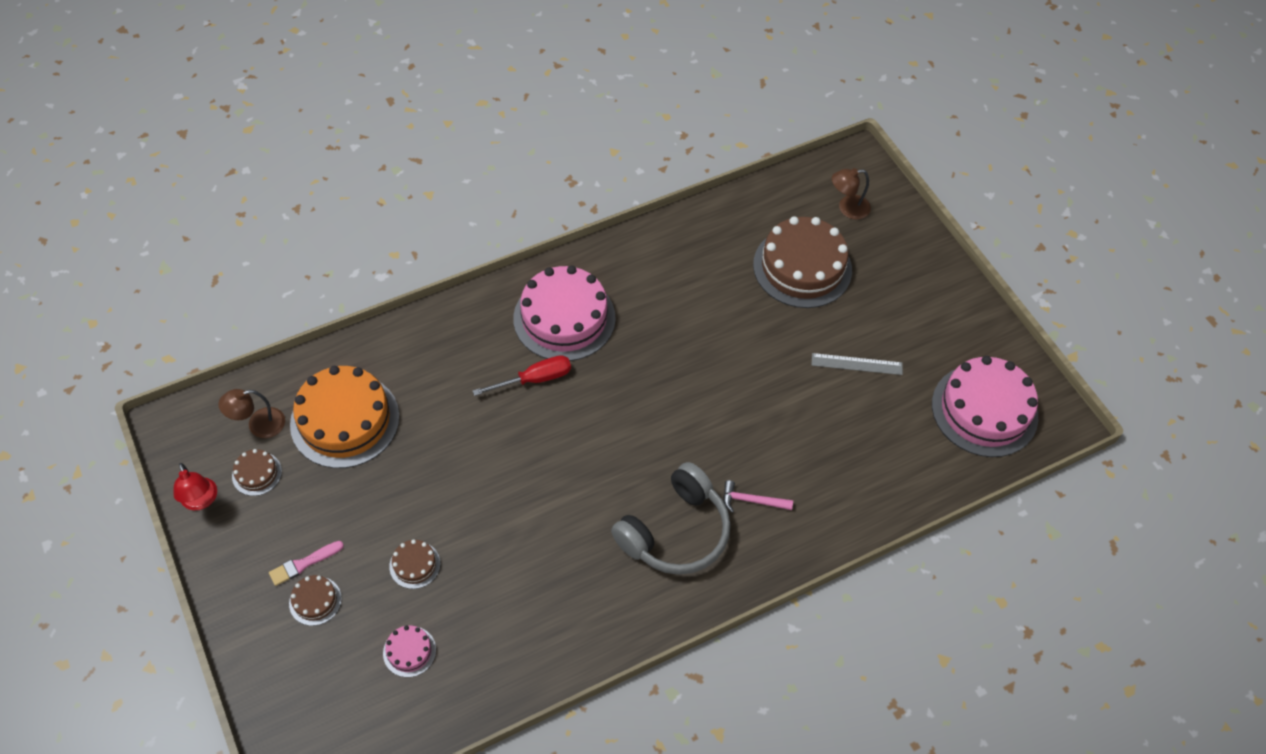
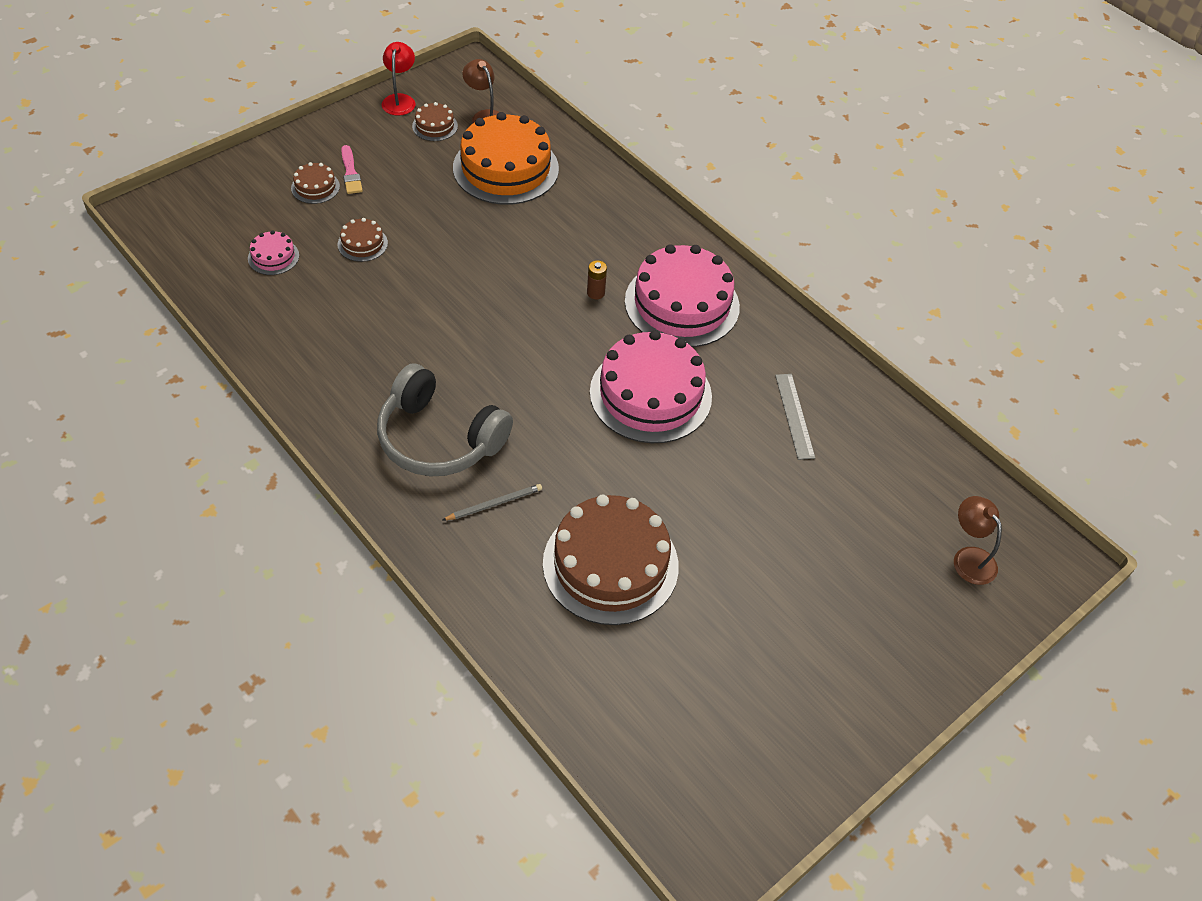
camera: 75 degrees right, 5 degrees down
red lamp [174,463,217,510] -> red lamp turned 135 degrees clockwise [382,42,416,116]
pink brush [269,541,344,586] -> pink brush turned 150 degrees counterclockwise [341,145,363,194]
red screwdriver [473,355,571,396] -> brown battery [587,260,607,299]
pink hammer [723,480,793,513] -> grey pencil [443,484,542,520]
brown cake [753,216,852,308] -> brown cake moved to [543,495,679,625]
grey ruler [812,353,903,375] -> grey ruler moved to [775,374,815,460]
pink cake [932,356,1038,457] -> pink cake moved to [590,330,712,443]

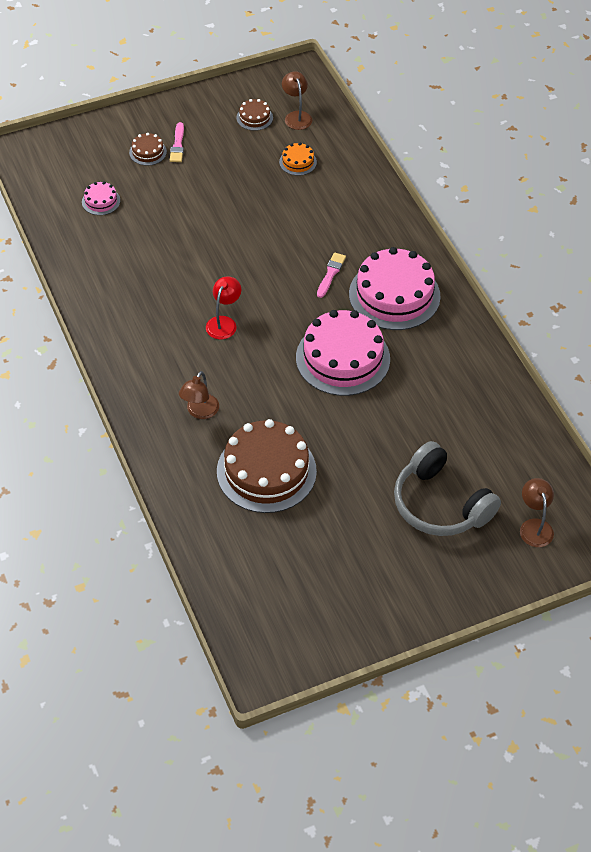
camera: 20 degrees right, 0 degrees up
brown cake [338,218,388,262] -> none
grey headphones [377,363,513,476] -> grey headphones moved to [394,441,501,536]
red lamp [382,42,416,116] -> red lamp moved to [206,276,241,339]
grey pencil [443,484,542,520] -> brown lamp [179,371,219,419]
orange cake [453,112,559,205] -> orange cake [279,143,317,176], size x0.44
brown battery [587,260,607,299] -> pink brush [317,253,346,298]
grey ruler [775,374,815,460] -> none

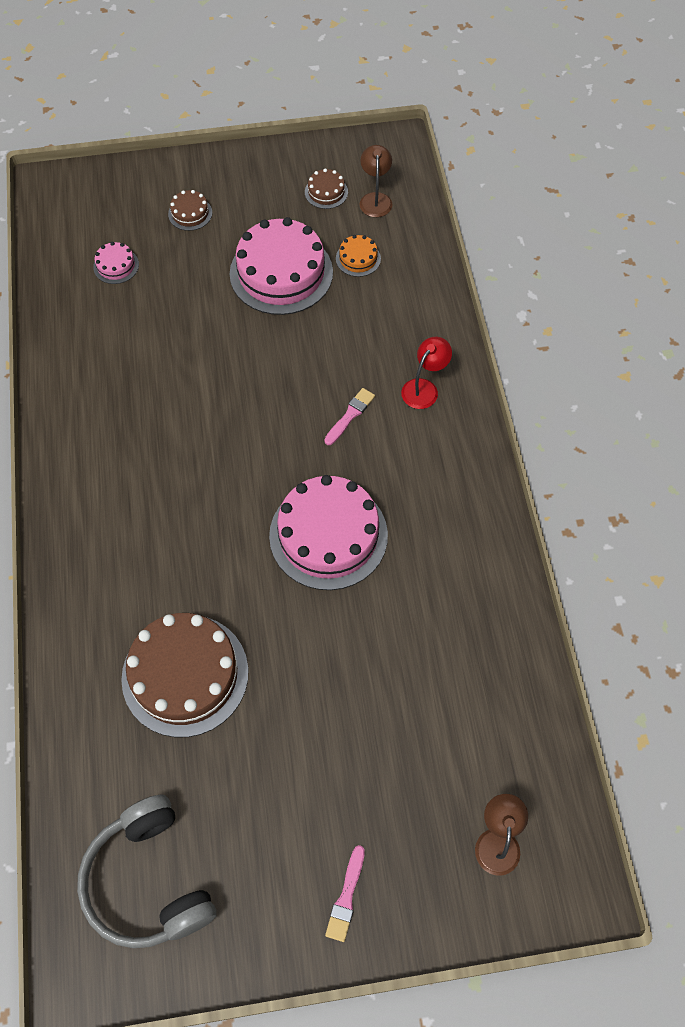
camera: 15 degrees right, 10 degrees up
pink brush [170,122,184,162] -> pink brush moved to [325,845,365,942]
brown lamp [179,371,219,419] -> none
red lamp [206,276,241,339] -> red lamp moved to [401,337,452,409]
pink cake [349,247,441,330] -> pink cake moved to [230,217,333,315]
grey headphones [394,441,501,536] -> grey headphones moved to [77,795,217,948]

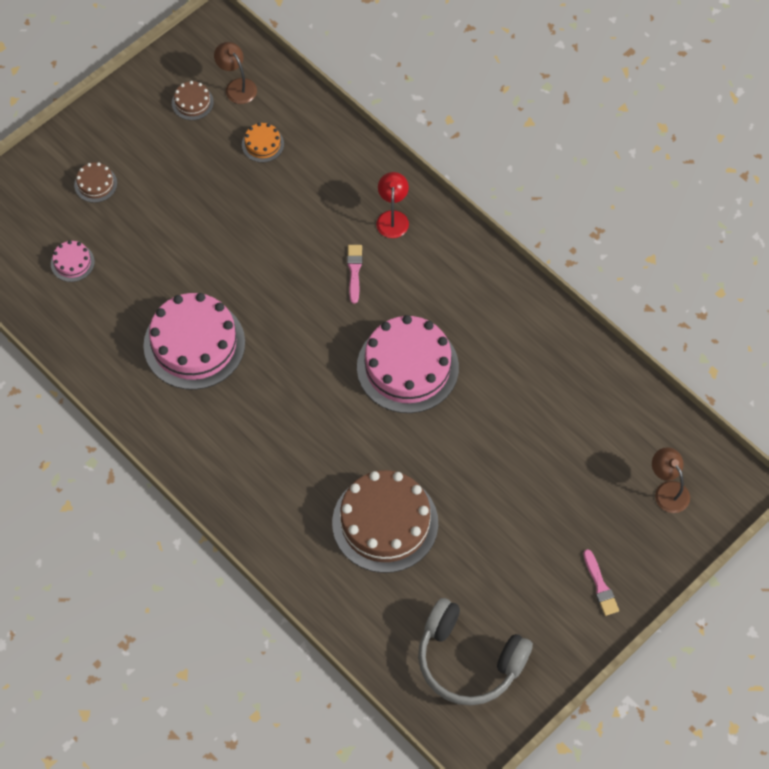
camera: 35 degrees left, 0 degrees up
pink cake [230,217,333,315] -> pink cake moved to [143,293,245,390]

